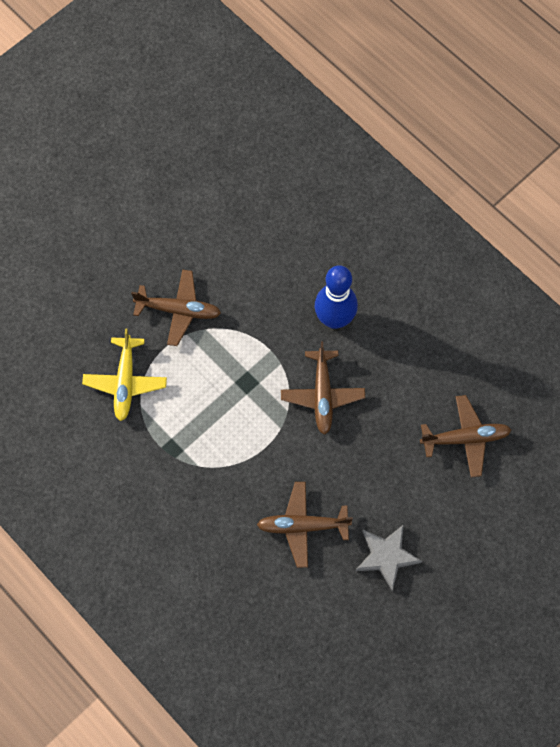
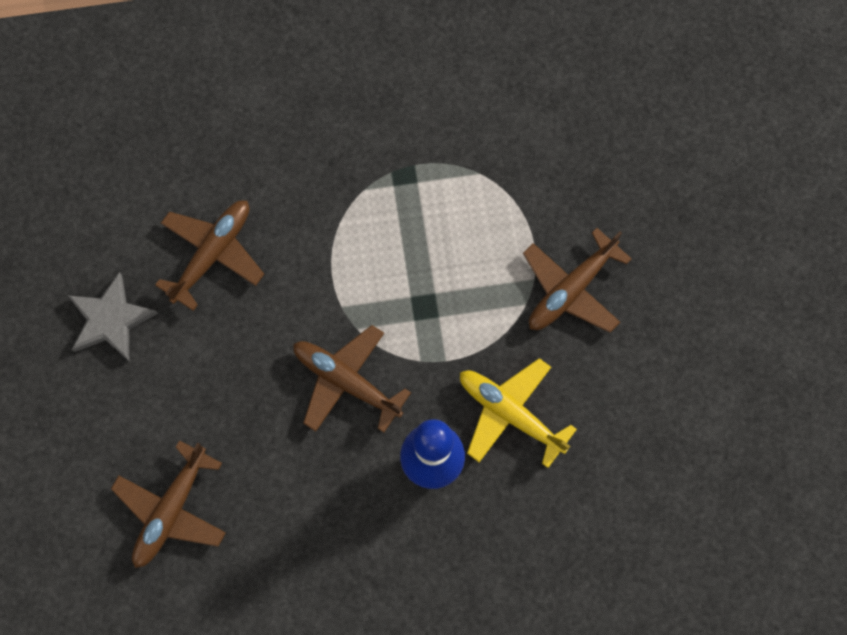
camera: 125 degrees right, 5 degrees up
yellow plane [82,328,167,421] -> yellow plane moved to [460,358,577,468]

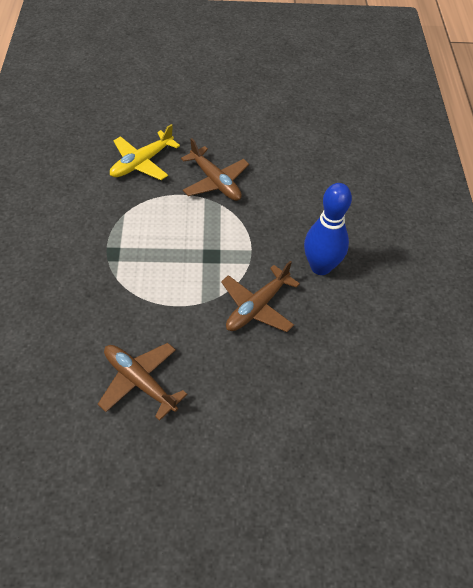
camera: 85 degrees left, 20 degrees down
grey star [68,272,158,361] -> none
brown plane [111,440,226,568] -> none
yellow plane [460,358,577,468] -> yellow plane moved to [110,124,180,180]

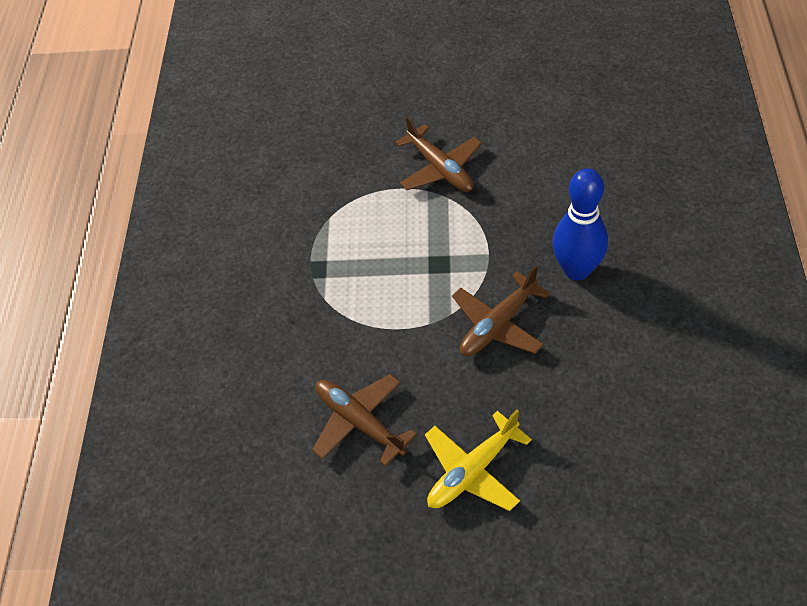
camera: 10 degrees right, 0 degrees up
yellow plane [110,124,180,180] -> yellow plane moved to [425,410,532,511]

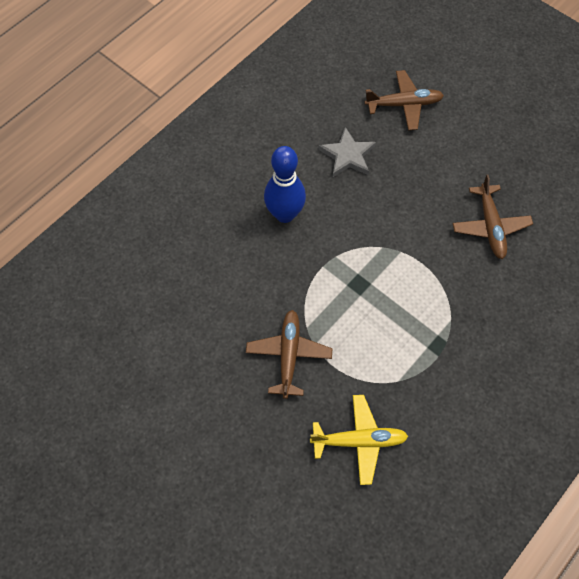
camera: 145 degrees left, 10 degrees up
yellow plane [425,410,532,511] -> yellow plane moved to [310,395,408,485]
brown plane [452,265,550,356] -> brown plane moved to [364,70,444,130]
none -> grey star [318,127,376,177]

